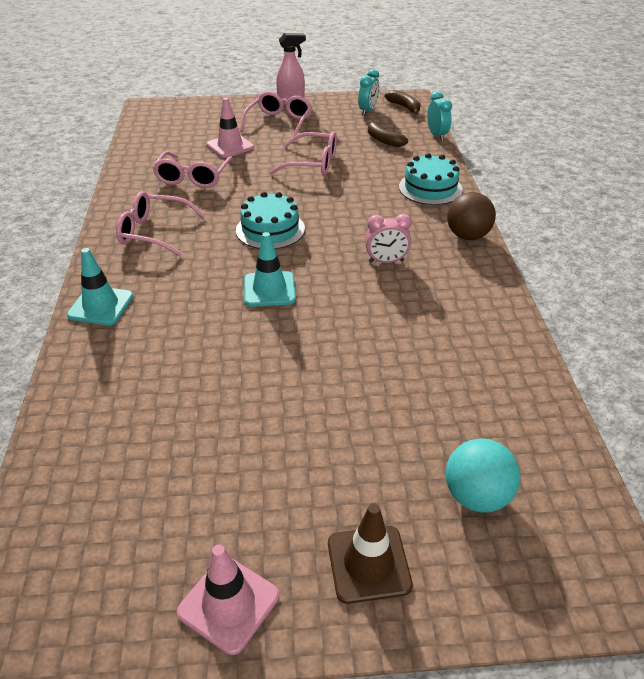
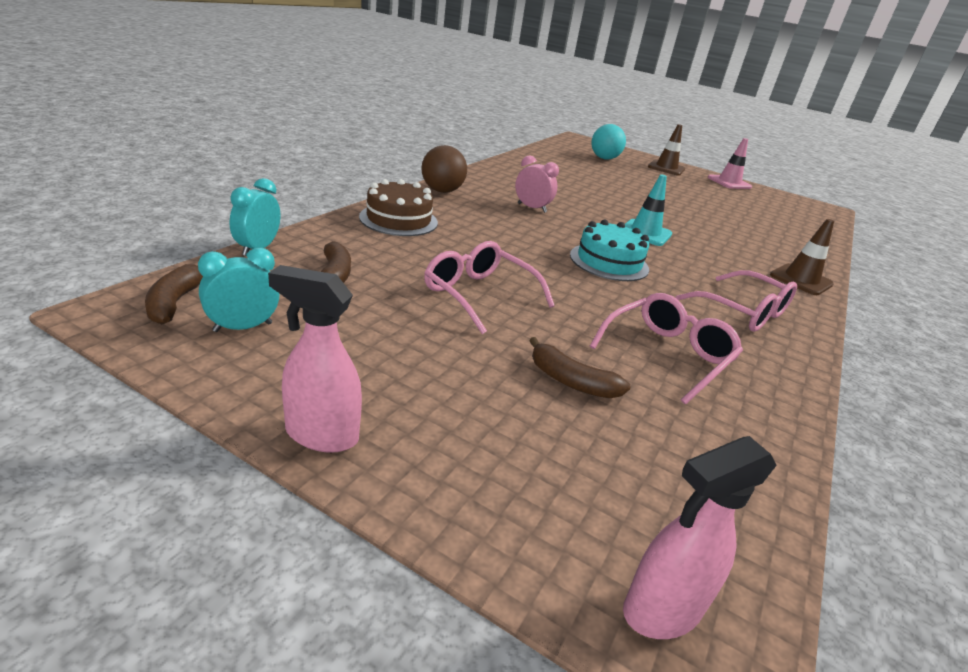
camera: 150 degrees left, 10 degrees down
turquoise traffic cone [67,248,134,325] -> brown traffic cone [770,219,834,295]
pink traffic cone [207,98,254,158] -> brown banana [529,337,631,398]
pink glasses [240,92,312,139] -> none
turquoise cake [399,153,463,205] -> brown cake [359,179,438,236]
none -> pink spray bottle [623,436,777,639]

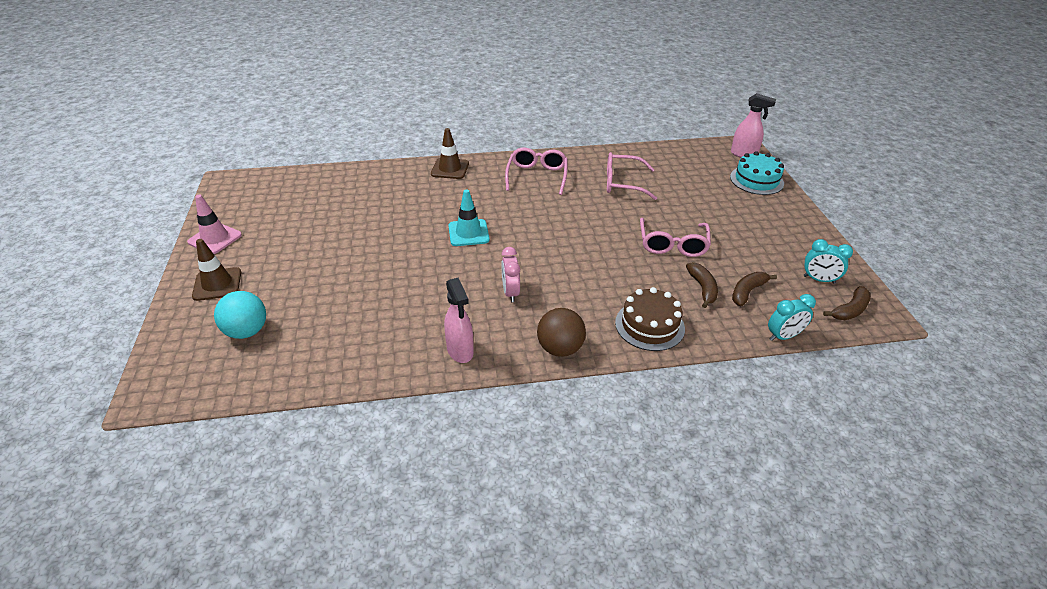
camera: 125 degrees left, 10 degrees up
pink spray bottle [268,265,362,453] -> pink spray bottle moved to [444,278,474,363]
brown banana [529,337,631,398] -> brown banana moved to [686,262,718,308]
turquoise cake [570,220,649,281] -> turquoise cake moved to [730,151,784,195]

